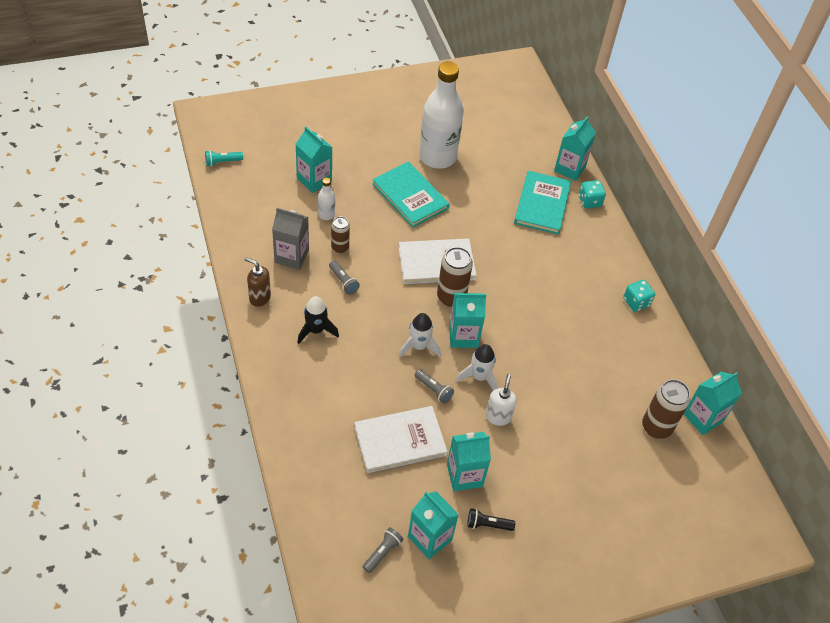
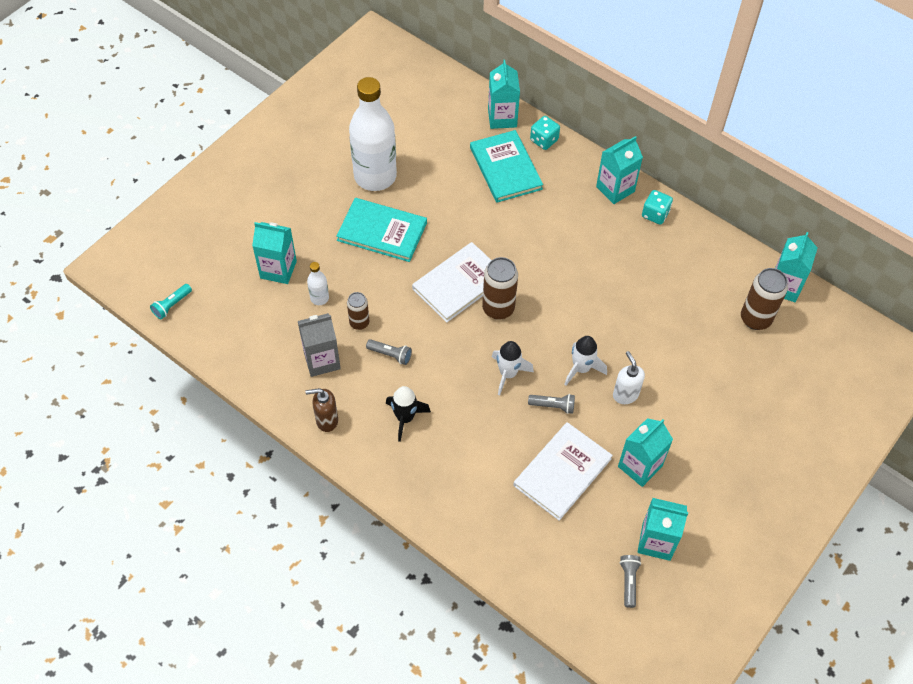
camera: 30 degrees left, 5 degrees up
turquoise carton [449,293,486,348] -> turquoise carton moved to [596,136,643,204]
black flashlight [467,508,515,531] -> none

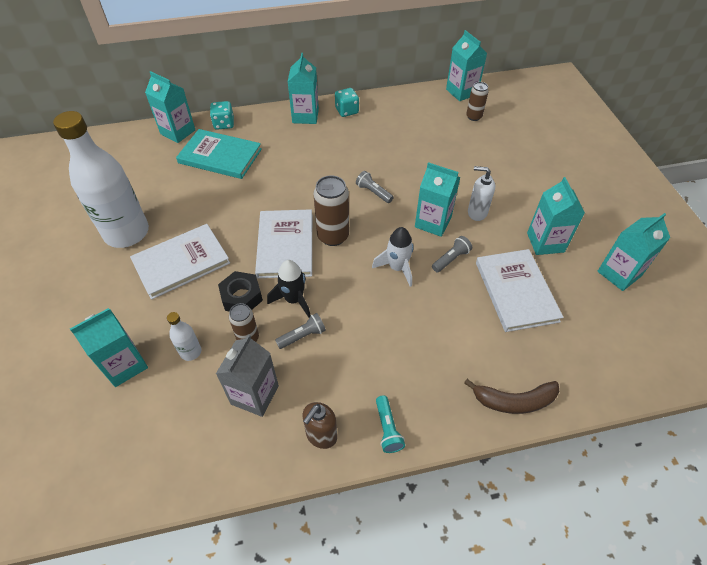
camera: 50 degrees left, 5 degrees down
turquoise flashlight [150,284,192,319] -> turquoise flashlight moved to [376,395,405,453]
turquoise book [336,198,427,262] -> white book [130,224,230,300]
black rocket [386,386,431,442] -> black rocket moved to [267,260,311,318]
white rocket [564,336,607,386] -> turquoise carton [415,162,460,237]
grey flashlight [620,555,641,608] -> grey flashlight moved to [356,171,394,203]
brown can [741,268,788,330] -> brown can [466,82,489,121], size x0.61
none -> black nut [218,271,263,312]
none -> brown banana [464,379,559,414]

